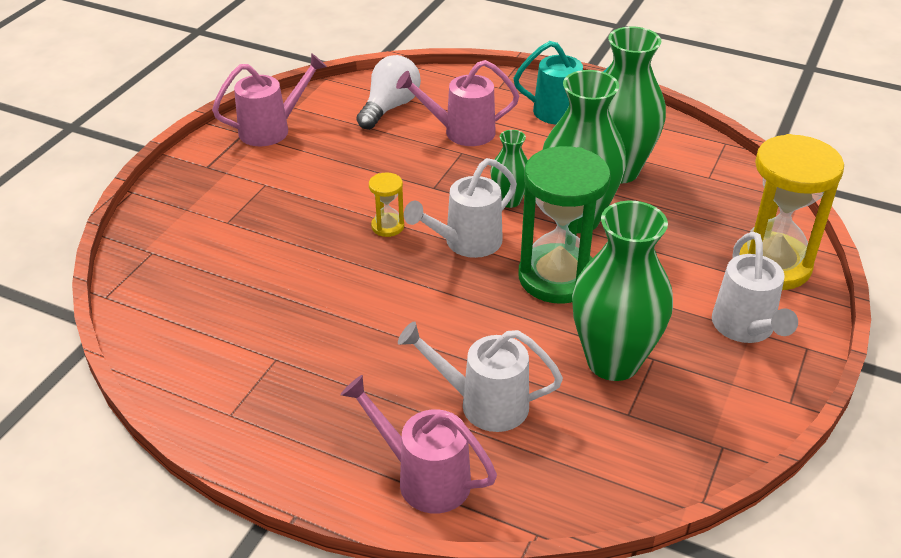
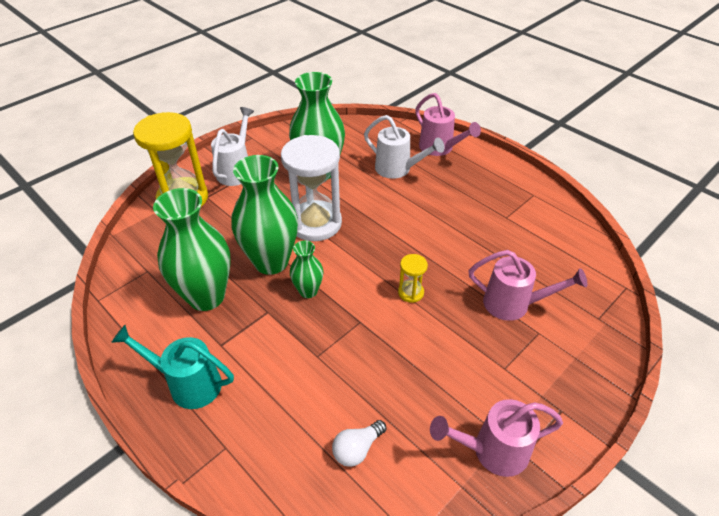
camera: 160 degrees left, 5 degrees up
white light bulb [356,55,421,130] -> white light bulb [332,420,386,467], size x0.63
pink watering can [396,60,519,146] -> pink watering can moved to [469,250,587,321]
white watering can [404,158,517,258] -> none
green hourglass [518,146,611,304] -> white hourglass [281,135,342,241]

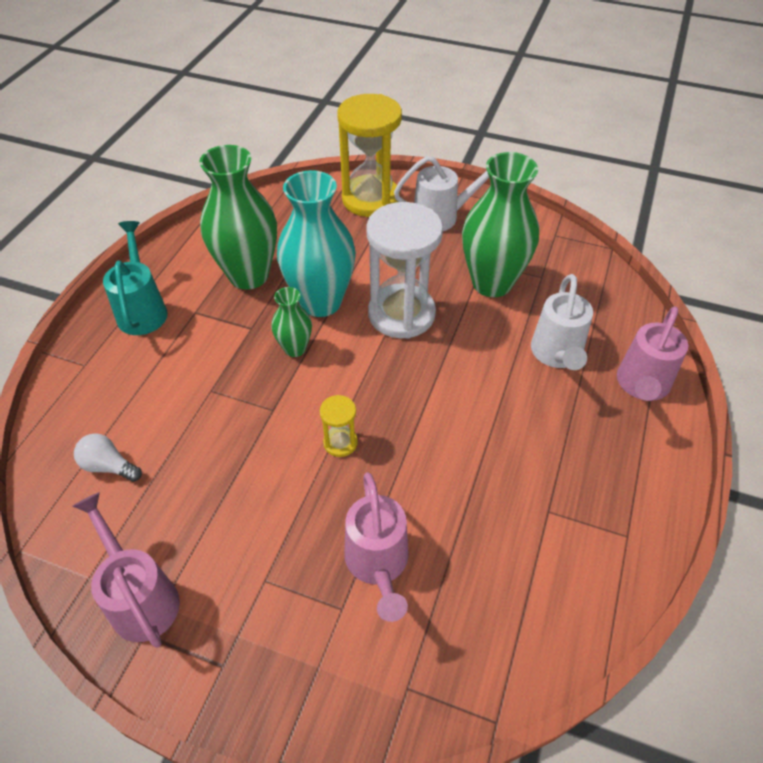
camera: 65 degrees right, 5 degrees up
green vase [232,155,298,275] -> turquoise vase [277,170,356,317]

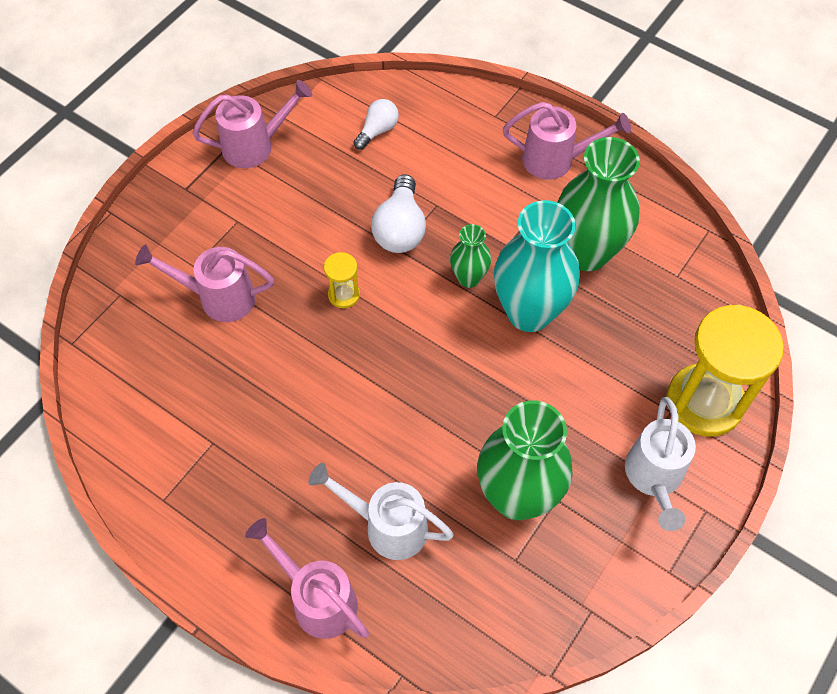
camera: 105 degrees right, 10 degrees up
turquoise watering can [103,221,168,335] -> pink watering can [503,102,631,180]
white hourglass [366,202,443,339] -> none
none -> white light bulb [371,174,426,253]

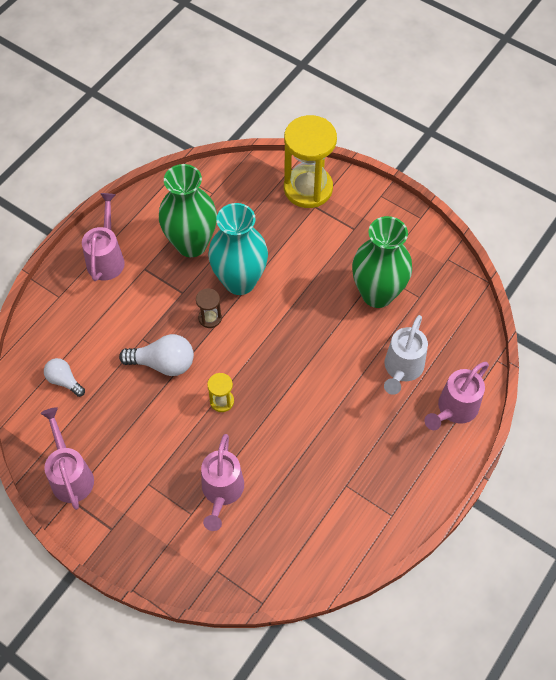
camera: 90 degrees left, 0 degrees up
green vase [450,224,491,288] -> brown hourglass [196,289,222,328]
white watering can [625,397,696,531] -> none

